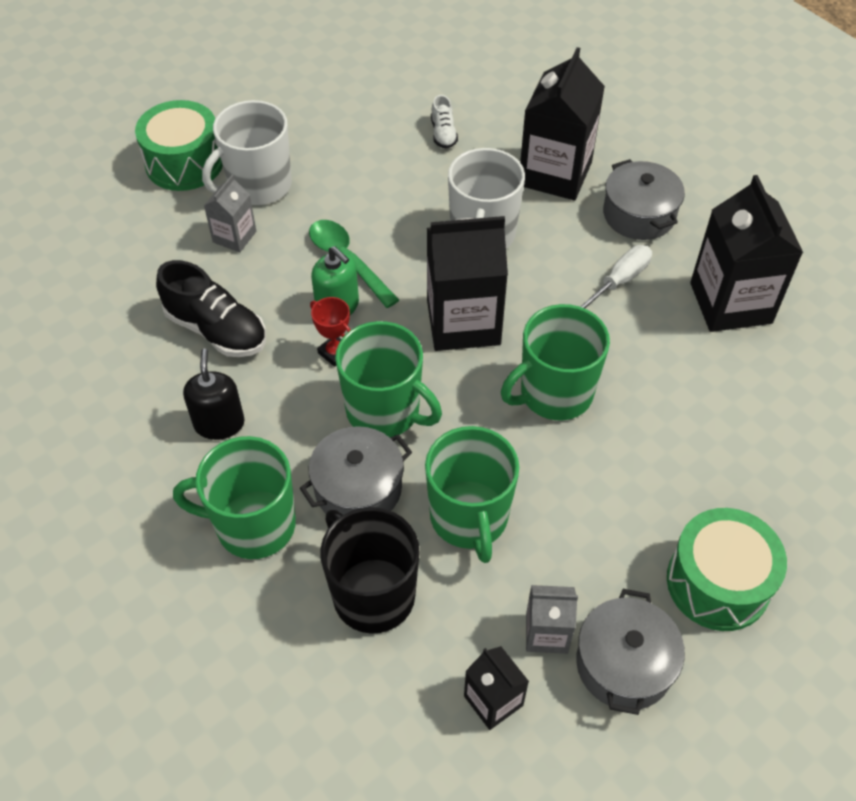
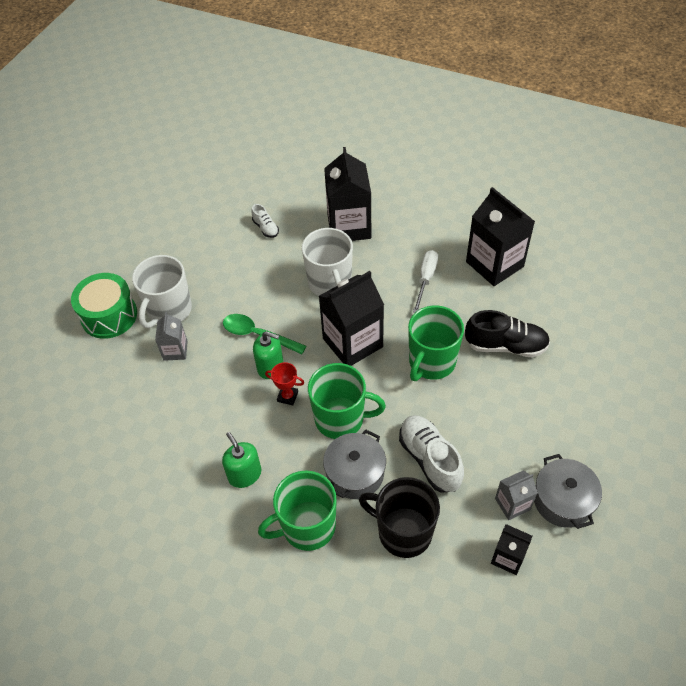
camera: 25 degrees left, 0 degrees up
black shoe [156,260,266,357] -> black shoe moved to [465,310,550,357]
black soap dispenser [183,349,245,440] -> green soap dispenser [222,432,261,488]
green mug [425,426,519,563] -> white shoe [399,415,464,493]
grey pot [603,159,685,240] -> none
green drum [667,508,787,631] -> none

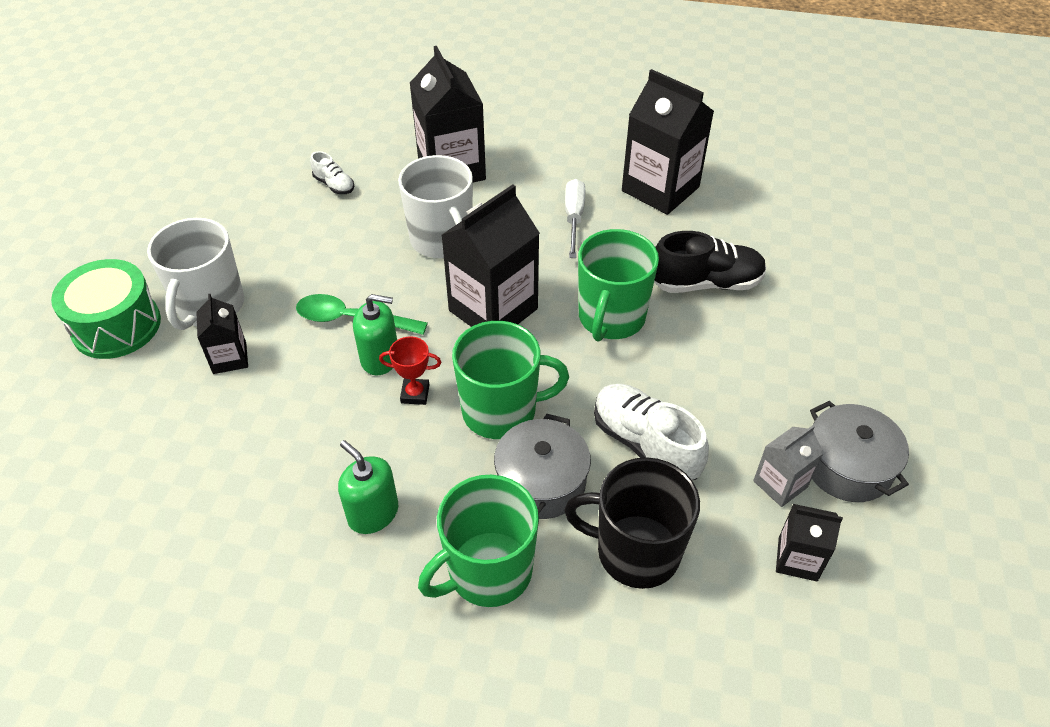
camera: 15 degrees left, 5 degrees down
grey carton [155,312,188,361] -> black carton [196,294,248,374]

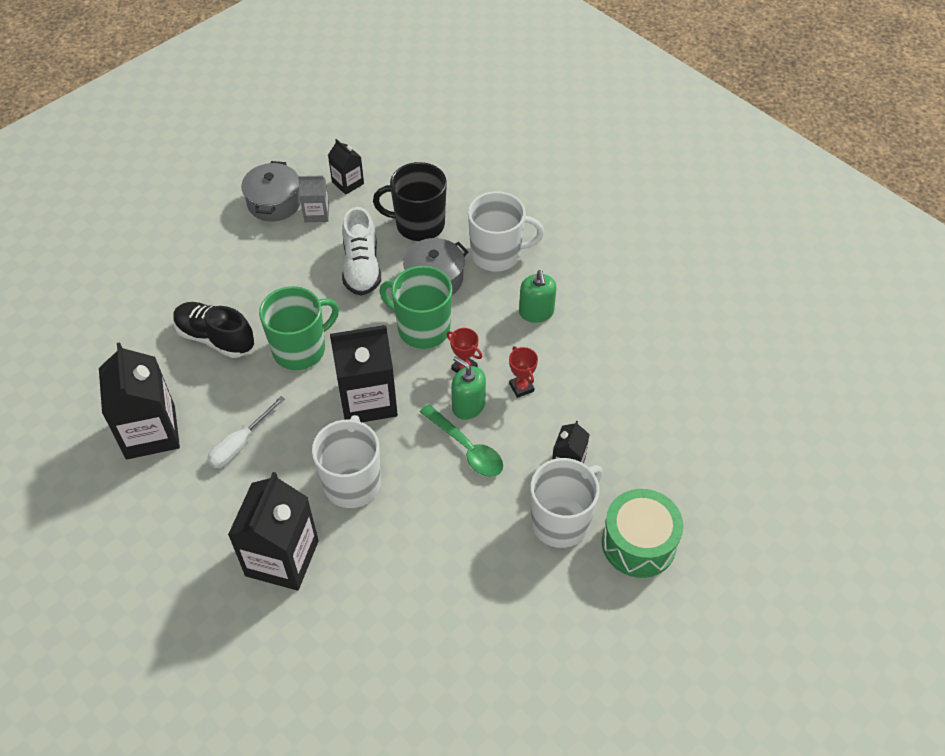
camera: 145 degrees left, 5 degrees up
white shoe [310,151,354,194] -> none
green mug [418,475,539,607] -> white mug [468,191,544,272]
black mug [564,457,700,589] -> black mug turned 135 degrees clockwise [373,162,447,241]
none -> red trophy [509,346,538,398]

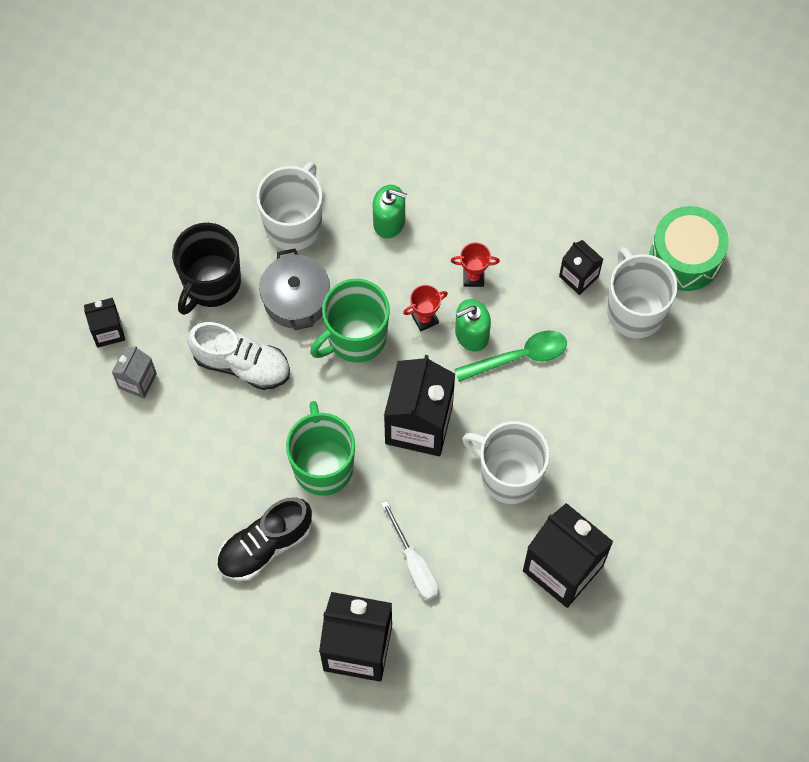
camera: 65 degrees left, 15 degrees up
grey pot [241,161,301,222] -> none

